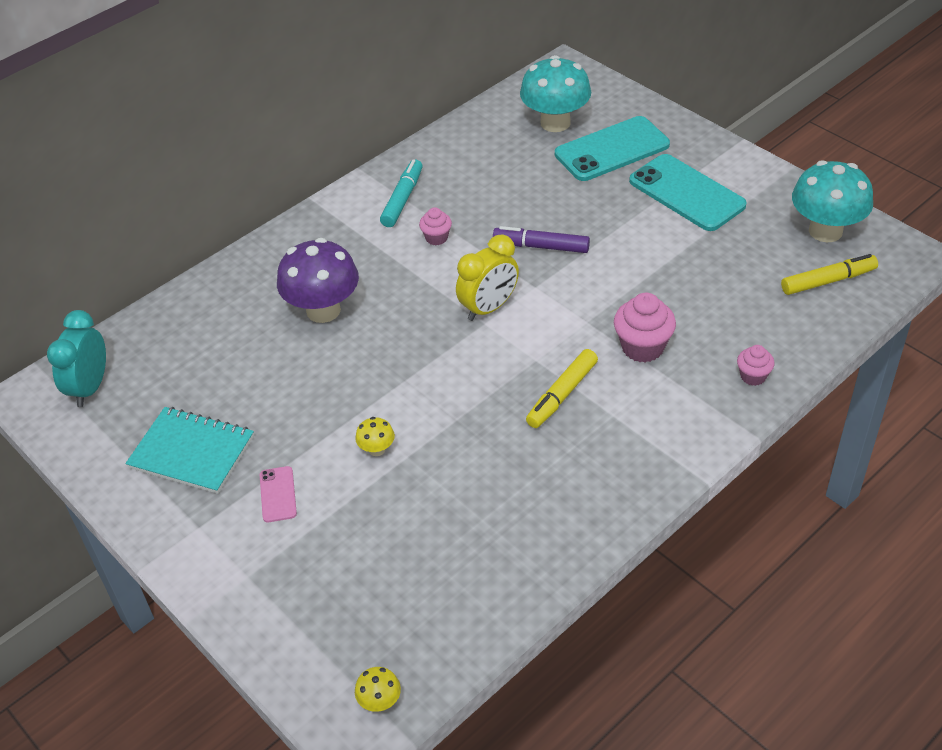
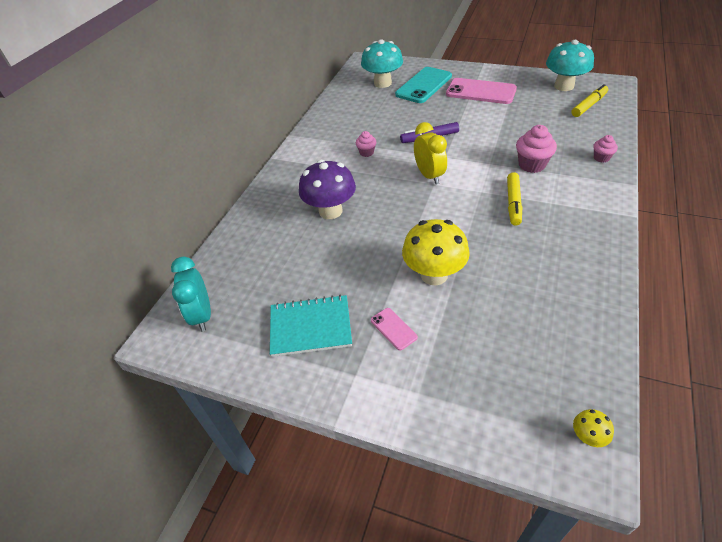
camera: 25 degrees left, 0 degrees up
yellow mushroom [355,417,395,456] -> yellow mushroom [402,219,470,285], size x2.29
turquoise marker [380,159,423,227] -> none
yellow clock [456,234,519,321] -> yellow clock turned 45 degrees counterclockwise [414,122,447,185]
turquoise phone [629,154,747,231] -> pink phone [446,78,517,104]

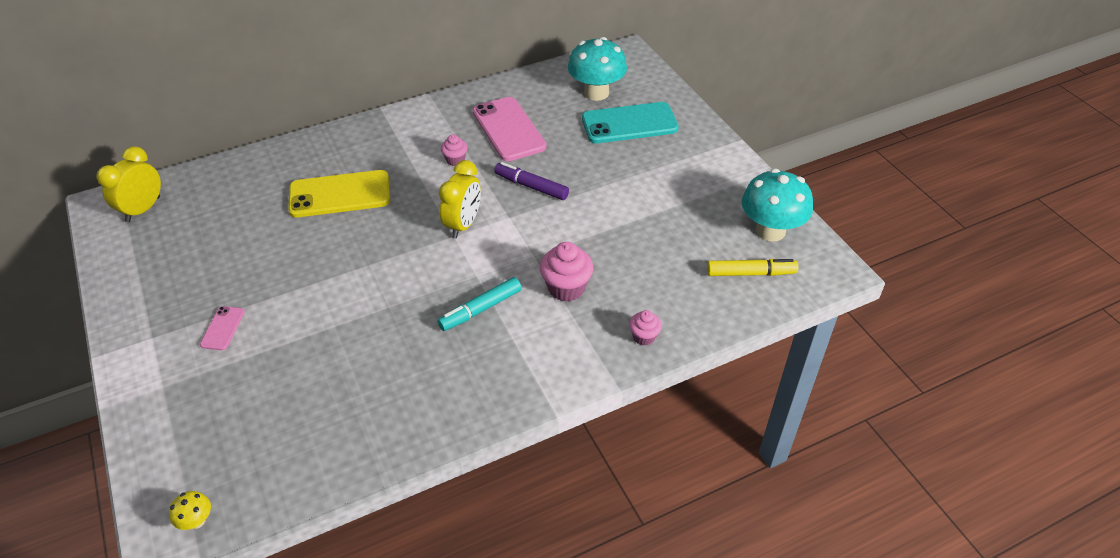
camera: 40 degrees right, 0 degrees up
turquoise clock [171,256,211,331] -> yellow clock [96,146,161,222]
turquoise notebook [270,295,352,357] -> none
purple mushroom [299,160,356,219] -> yellow phone [288,170,390,217]
yellow mushroom [402,219,470,285] -> none
pink phone [446,78,517,104] -> pink phone moved to [473,97,546,161]
yellow marker [507,172,522,226] -> turquoise marker [437,277,522,331]

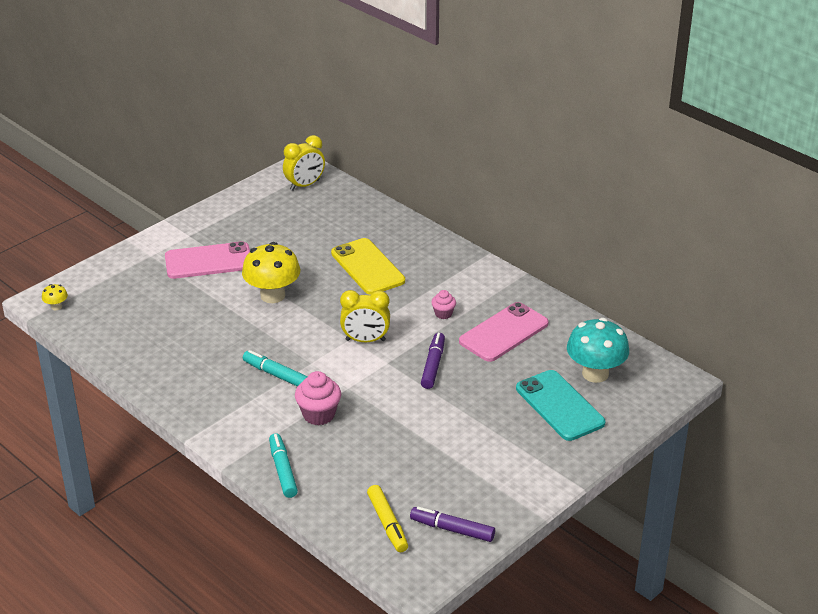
camera: 70 degrees right, 10 degrees down
yellow clock [96,146,161,222] -> yellow clock turned 135 degrees clockwise [283,135,325,191]
pink phone [200,306,245,350] -> pink phone [165,241,250,279], size x2.14
pink cupcake [629,310,662,346] -> turquoise marker [269,433,298,498]
turquoise mushroom [741,169,813,242] -> purple marker [410,507,495,542]
none -> yellow mushroom [242,242,300,303]

